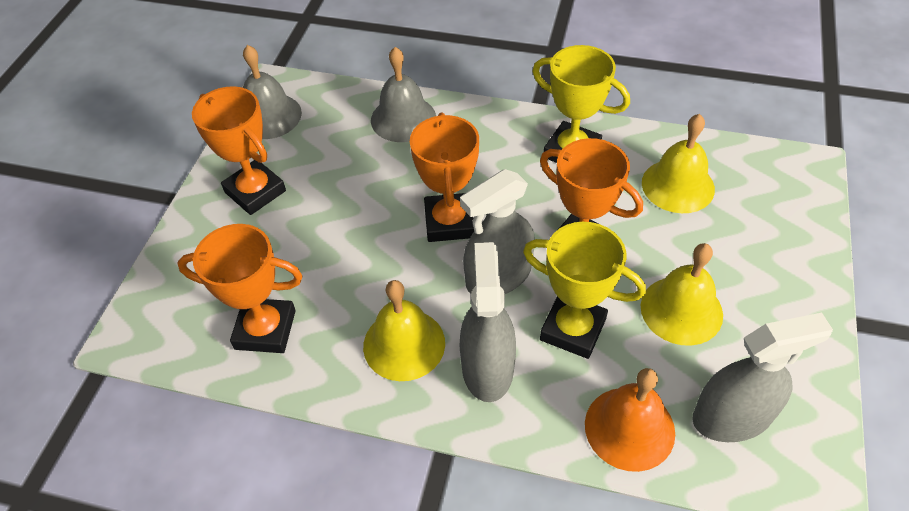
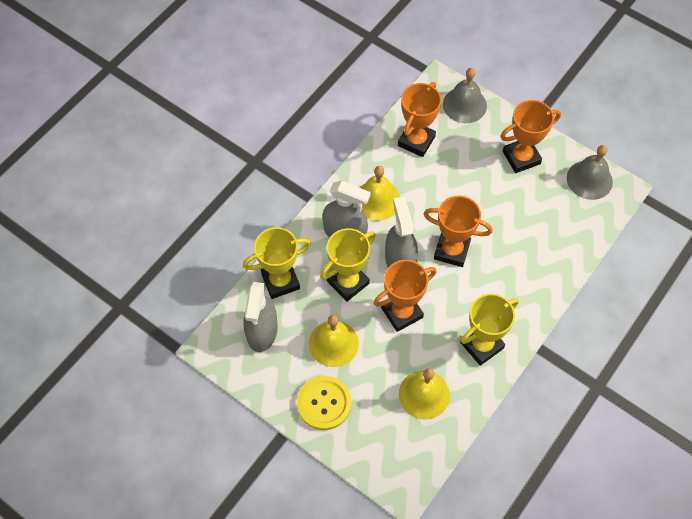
camera: 110 degrees right, 10 degrees up
grey bell [371,47,436,142] -> grey bell moved to [443,68,487,123]
orange bell [585,368,675,472] -> yellow trophy [243,227,311,299]
none -> yellow button [297,376,352,430]

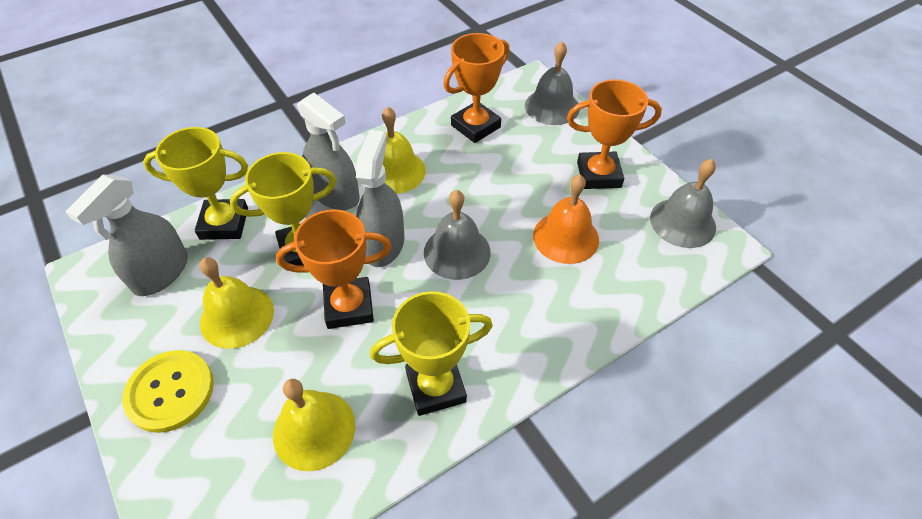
camera: 20 degrees right, 10 degrees down
orange trophy [424,196,493,267] -> grey bell [424,190,491,280]
none -> orange bell [533,174,599,264]

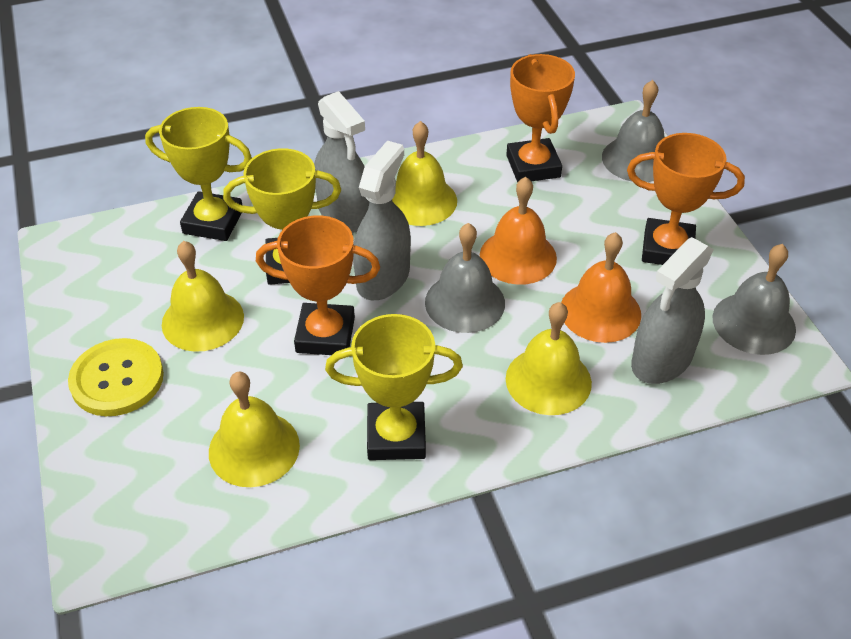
camera: 15 degrees right, 5 degrees down
grey spray bottle [65,175,188,296] -> grey spray bottle moved to [631,237,714,384]
orange trophy [443,33,510,143] -> orange trophy turned 75 degrees counterclockwise [506,54,575,183]
none -> orange bell [480,177,557,285]
none -> yellow bell [506,302,592,415]

